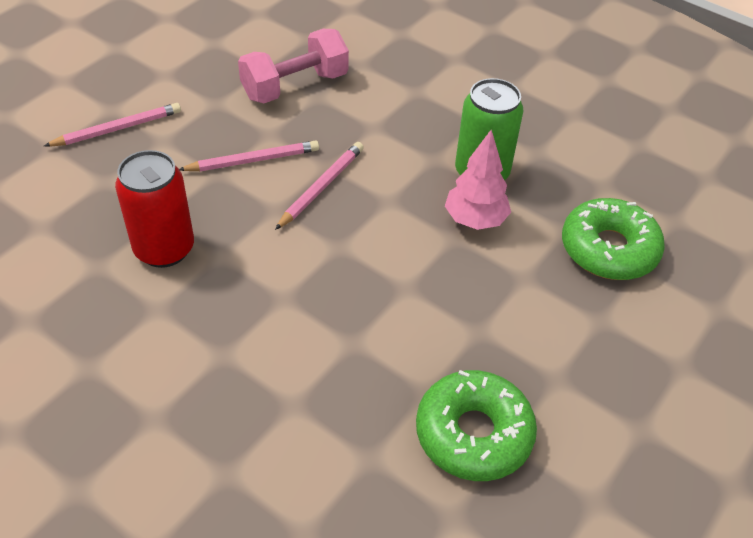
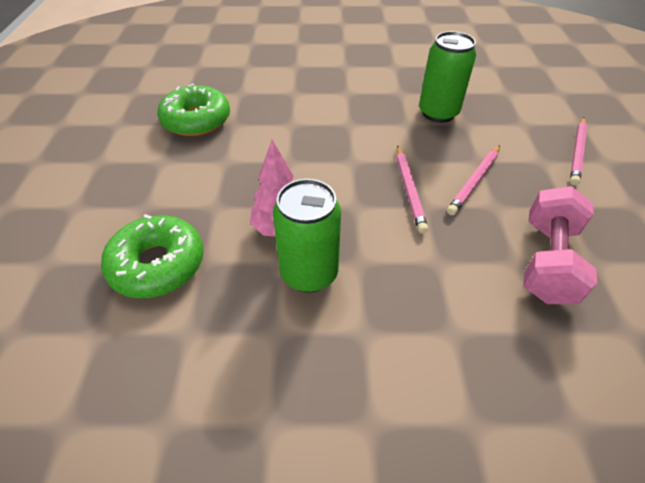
camera: 145 degrees right, 0 degrees up
red can [115,150,194,268] -> green can [419,31,476,123]

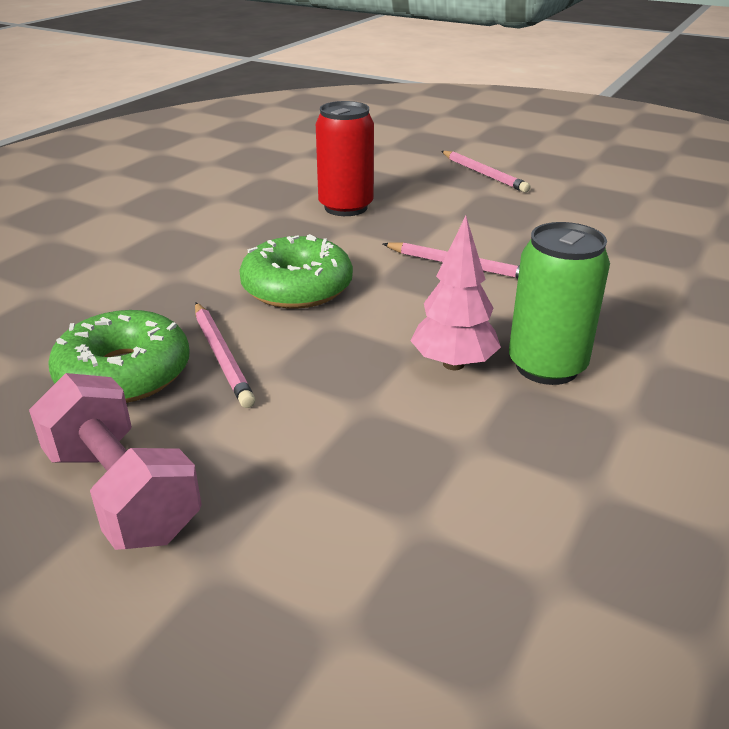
camera: 60 degrees left, 15 degrees down
green donut [101,214,204,298] -> green donut moved to [239,234,353,309]
green can [419,31,476,123] -> red can [316,101,374,216]
pink pencil [447,145,500,215] -> pink pencil moved to [195,303,256,408]
pink dumbbell [523,186,597,304] -> pink dumbbell moved to [29,373,202,550]

